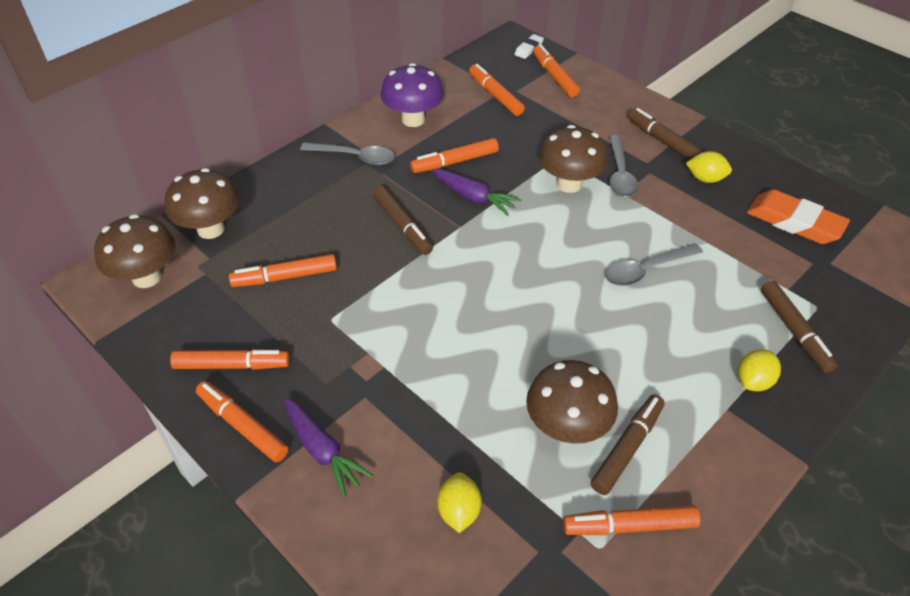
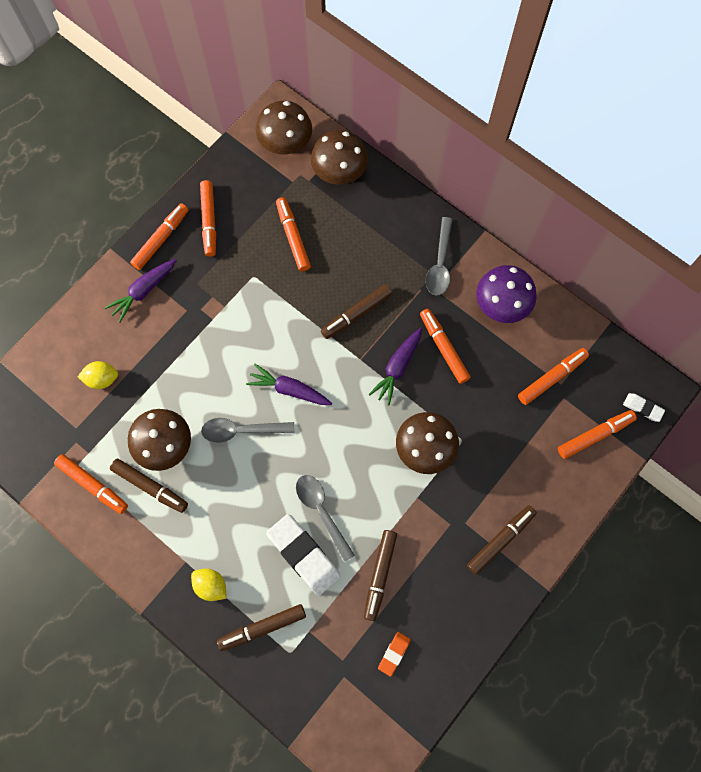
camera: 85 degrees right, 25 degrees up
orange marker [563,505,701,535] -> orange marker turned 135 degrees clockwise [54,454,128,514]
grey spoon [609,135,638,197] -> grey spoon moved to [201,418,294,443]
yellow lemon [686,151,732,183] -> none
orange eraser [747,189,850,244] -> orange eraser [378,632,411,677], size x0.49
none -> purple carrot [246,364,332,405]
none -> white eraser [266,514,341,596]
none -> brown marker [364,530,397,621]

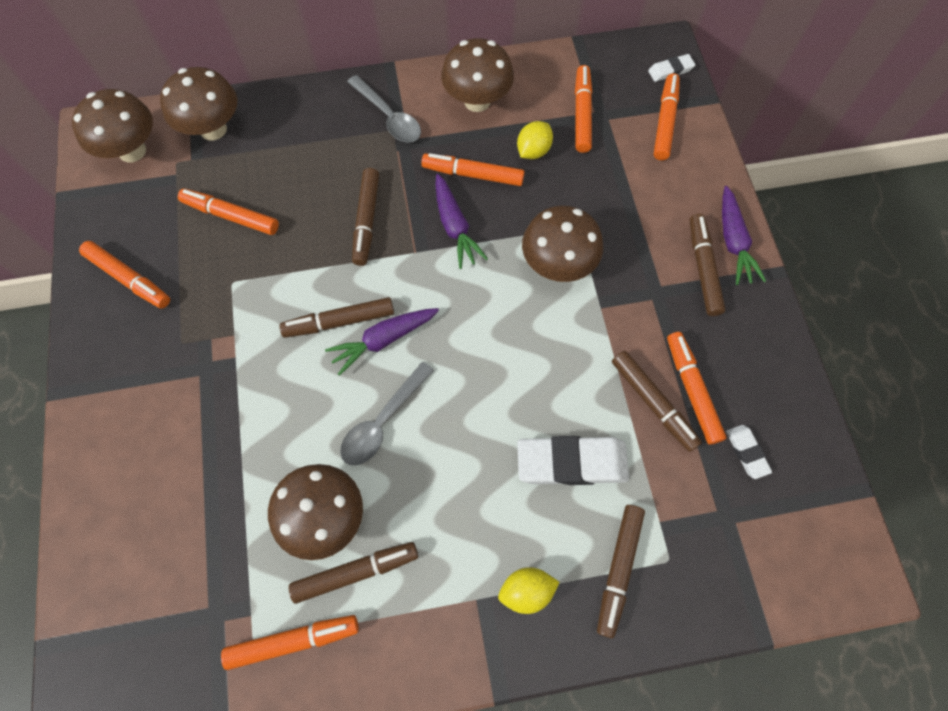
camera: 50 degrees left, 5 degrees down
yellow lemon [78,361,118,389] -> yellow lemon moved to [517,121,553,159]
purple carrot [105,259,177,323] -> purple carrot moved to [722,186,766,285]
orange marker [130,203,188,270] -> orange marker moved to [667,332,726,445]
grey spoon [296,475,355,561] -> none
orange eraser [378,632,411,677] -> white eraser [726,425,772,479]
purple mushroom [476,265,537,323] -> brown mushroom [441,38,514,112]
none -> brown marker [279,297,394,338]

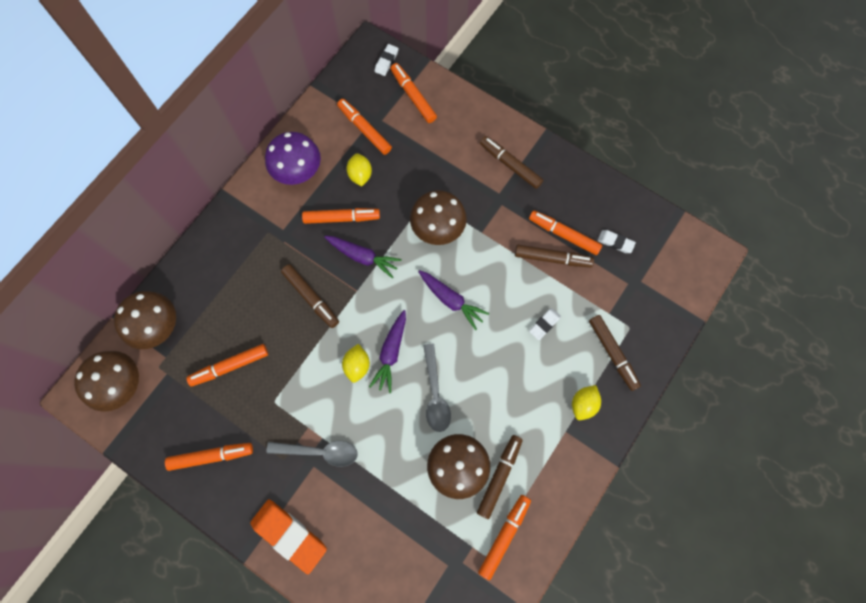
camera: 45 degrees left, 5 degrees up
brown marker [279,297,394,338] -> yellow lemon [342,344,370,383]
grey spoon [347,75,421,143] -> grey spoon moved to [267,441,358,467]
orange marker [421,153,525,186] -> orange marker turned 150 degrees counterclockwise [302,208,380,224]
brown mushroom [441,38,514,112] -> purple mushroom [265,132,321,185]
white eraser [517,436,629,485] -> white eraser [529,308,561,340], size x0.49
purple carrot [722,186,766,285] -> purple carrot moved to [418,270,489,330]
none -> orange eraser [250,499,327,574]

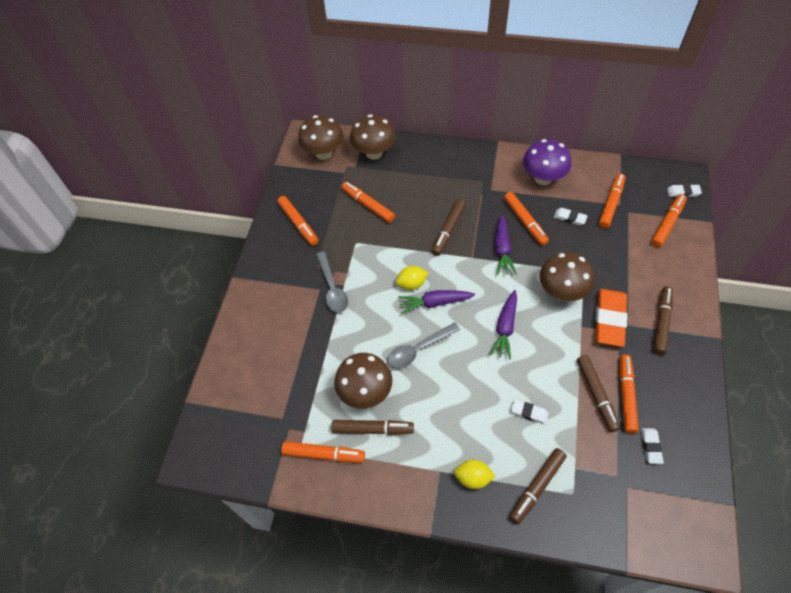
camera: 70 degrees right, 15 degrees down
orange eraser [250,499,327,574] -> orange eraser moved to [595,289,628,347]
yellow lemon [346,153,372,186] -> white eraser [554,208,587,225]

